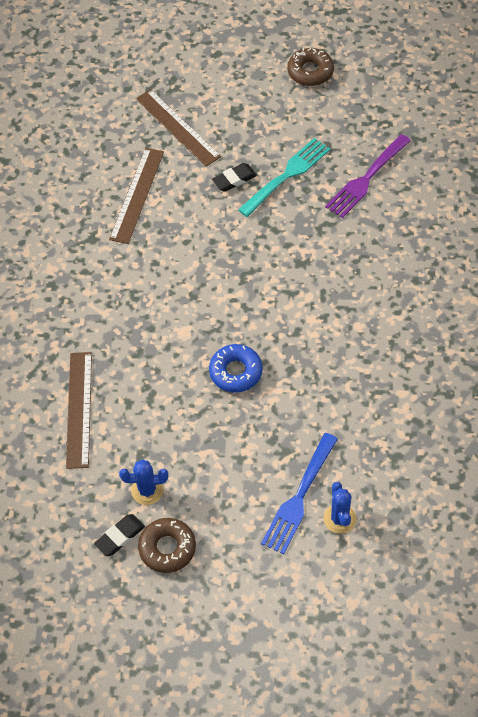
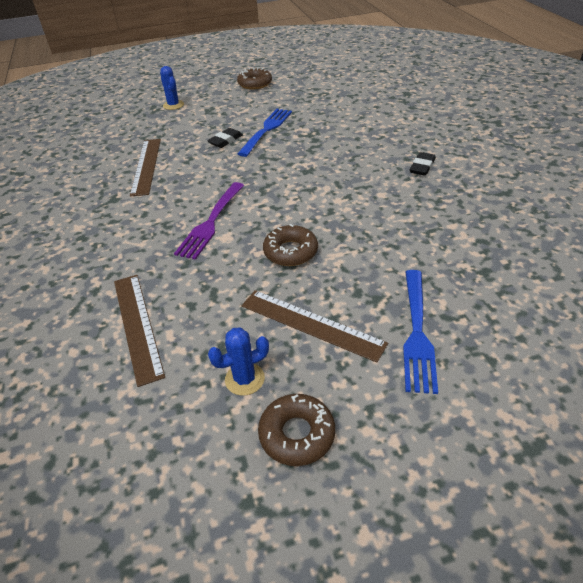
camera: 20 degrees left, 15 degrees down
black eraser [94,514,145,556] -> black eraser moved to [410,152,436,176]
brown ruler [136,89,221,167] -> brown ruler moved to [242,290,388,363]
blue donut [209,344,263,393] -> brown donut [263,224,318,266]
turquoise fork [238,138,330,217] -> blue fork [238,109,292,157]
blue cactus [324,482,357,534] -> blue cactus moved to [160,66,184,110]
purple fork [325,134,411,218] -> purple fork moved to [174,182,244,260]

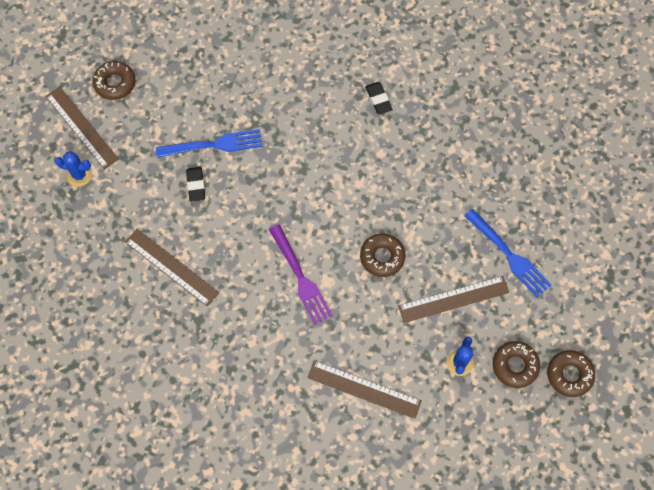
camera: 50 degrees left, 25 degrees up
blue fork [238,109,292,157] -> blue fork turned 105 degrees clockwise [156,129,263,158]
none -> brown ruler [46,87,119,169]
none -> brown donut [547,350,595,397]

